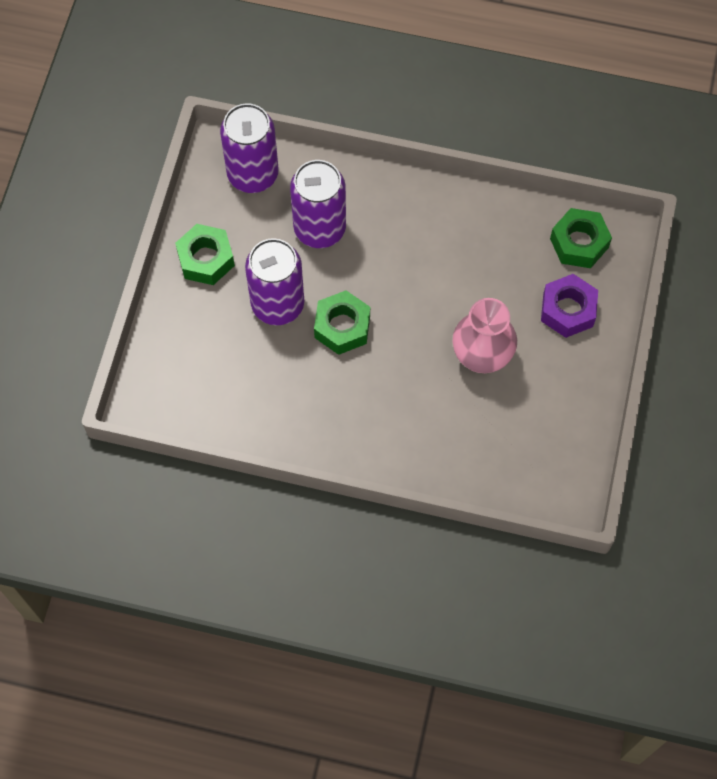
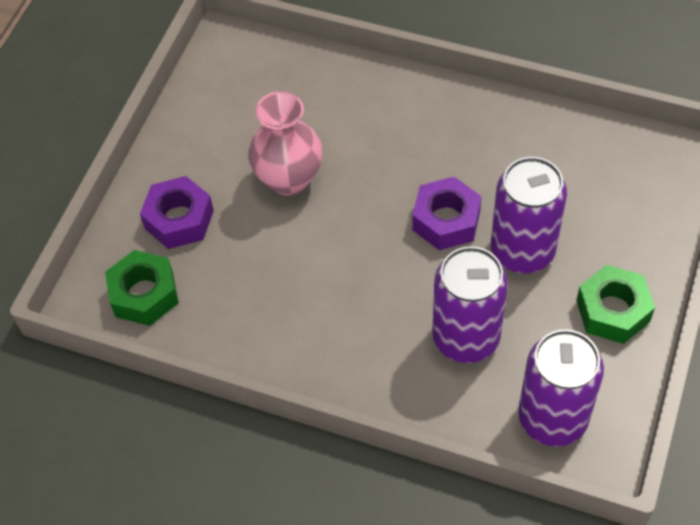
camera: 170 degrees left, 10 degrees down
green nut [314,290,370,355] -> purple nut [412,177,482,250]

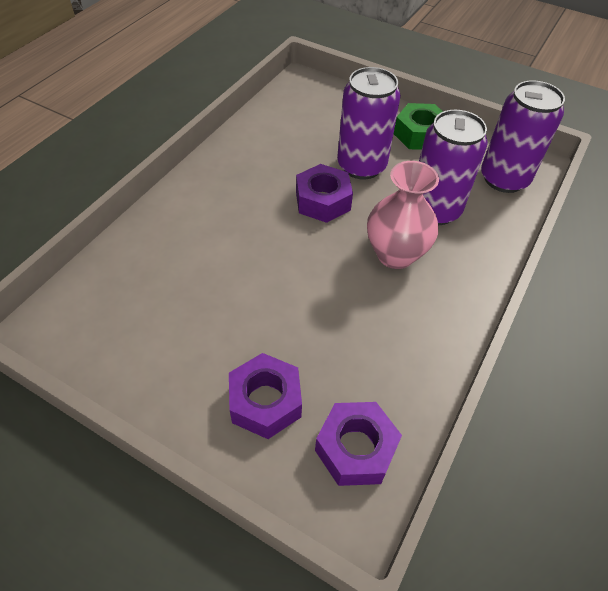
camera: 85 degrees left, 5 degrees down
green nut [105,250,179,326] -> purple nut [315,402,402,486]
pink vase [248,91,323,196] -> pink vase moved to [367,161,439,269]

